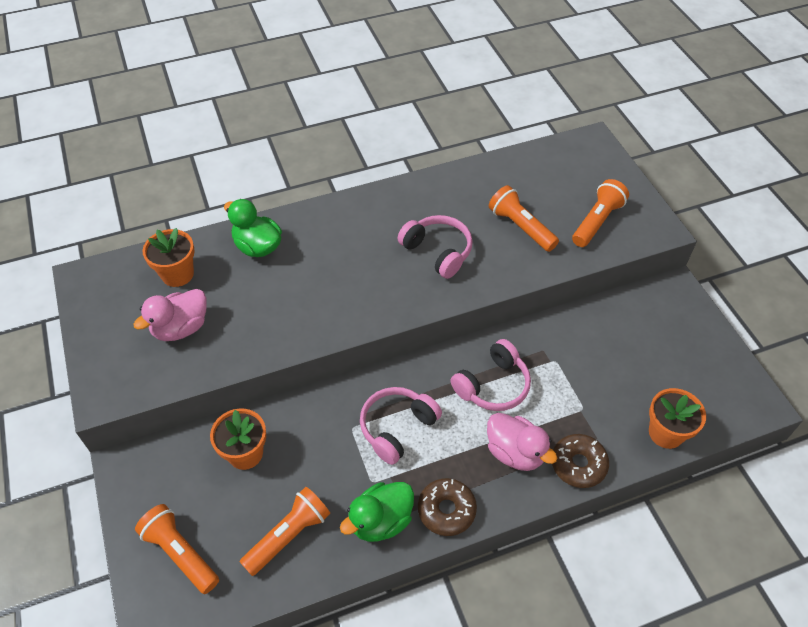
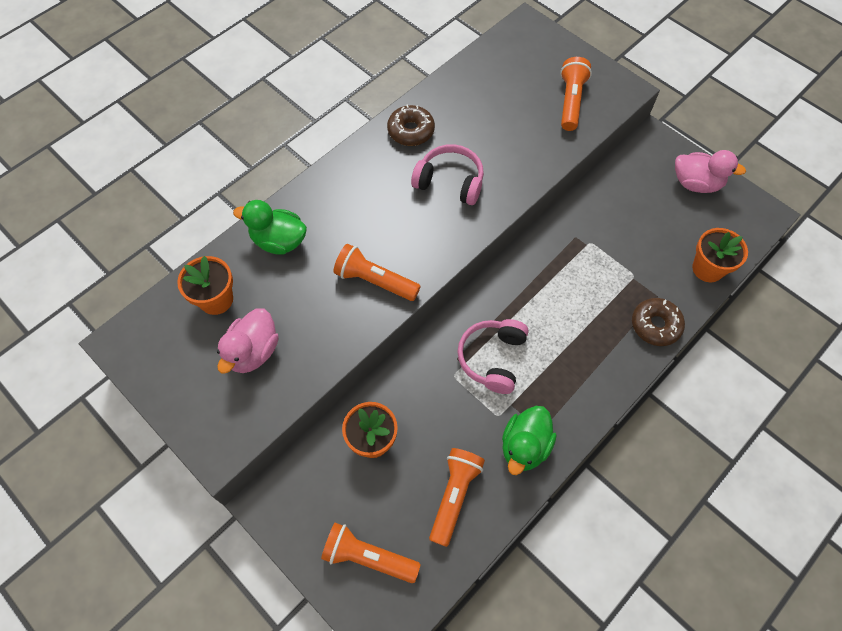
camera: 25 degrees left, 10 degrees up
brown donut [418,478,477,536] -> brown donut moved to [387,104,435,146]
pink headphones [450,339,531,411] -> none
pink duck [487,413,557,471] -> pink duck moved to [675,150,746,193]
orange flashlight [489,185,559,252] -> orange flashlight moved to [333,244,421,301]

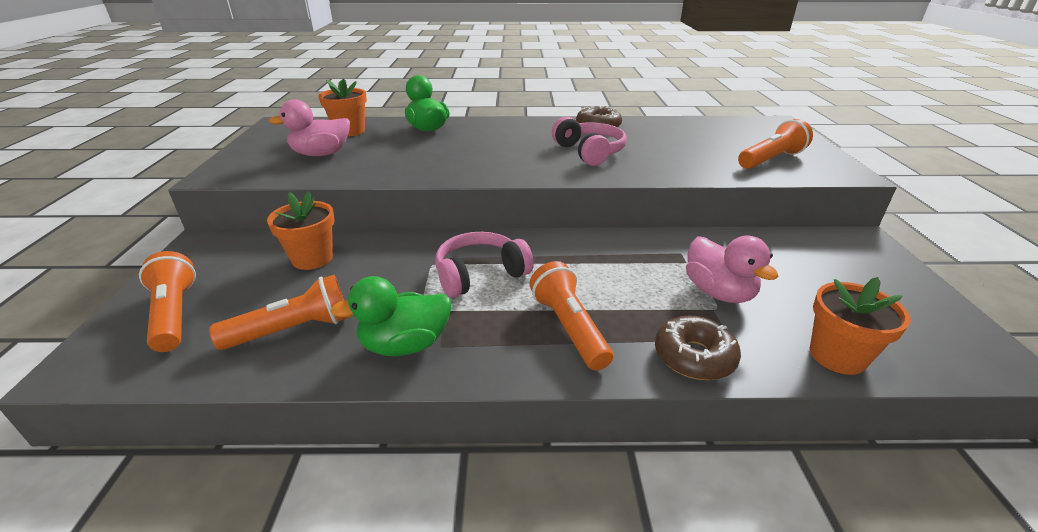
camera: 45 degrees right, 30 degrees down
orange flashlight [333,244,421,301] -> orange flashlight moved to [530,261,613,370]
pink duck [675,150,746,193] -> pink duck moved to [686,236,778,303]

